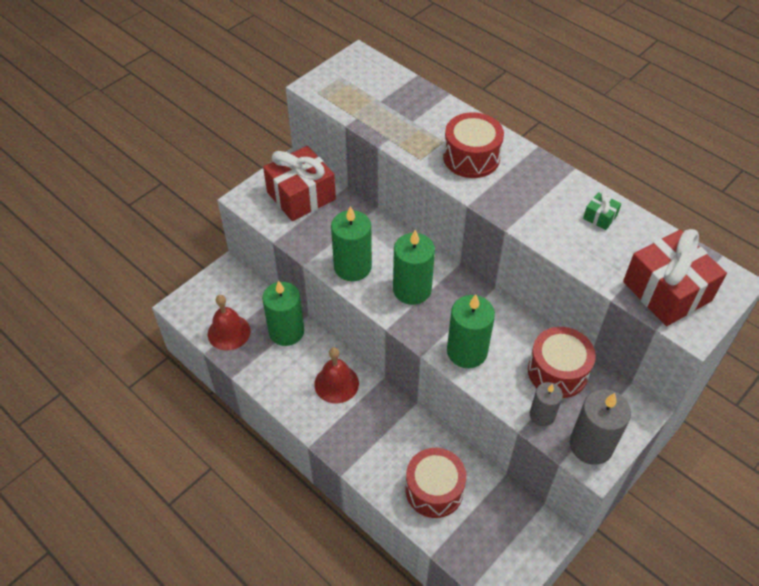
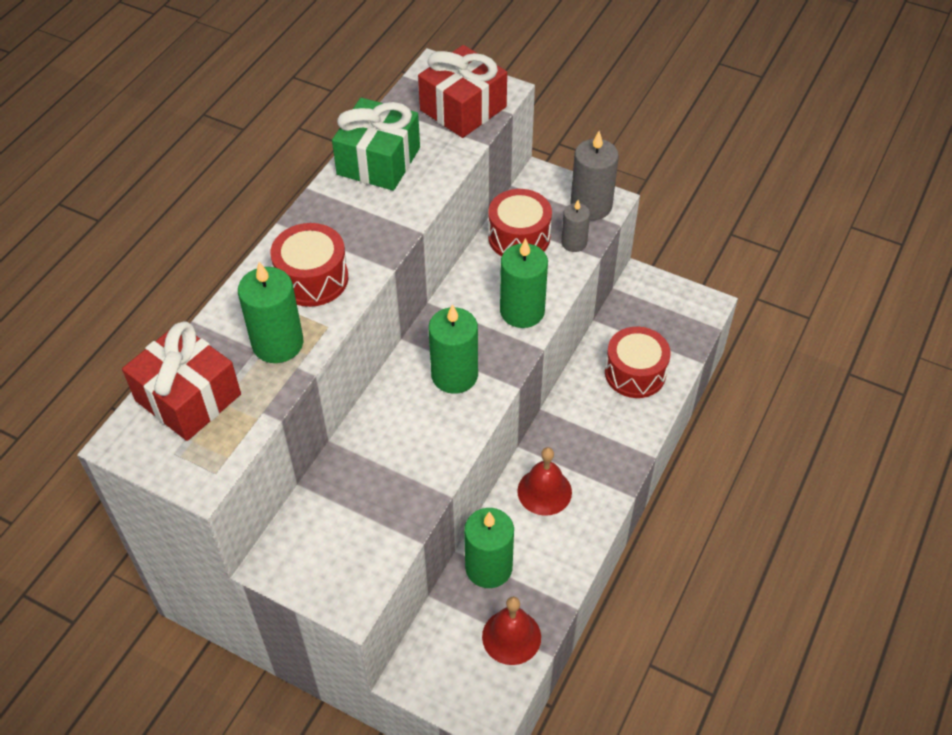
camera: 105 degrees left, 0 degrees up
red gift [263,146,336,221] -> red gift moved to [122,321,241,441]
green candle [331,206,372,281] -> green candle moved to [238,262,303,363]
green gift [583,191,621,230] -> green gift [332,98,420,191], size x2.34

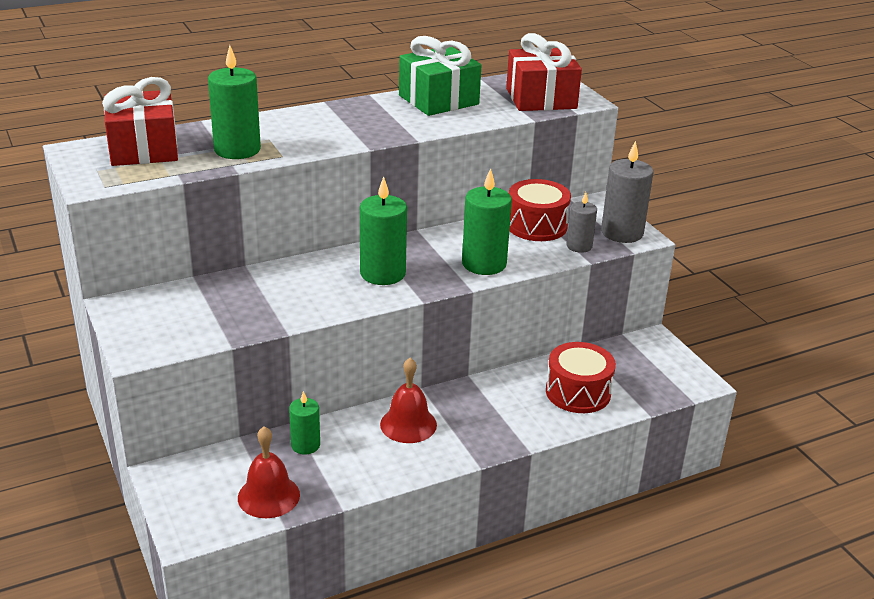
camera: 35 degrees right, 20 degrees down
red drum [271,223,348,307] -> none
green candle [464,508,514,588] -> green candle [289,391,320,455], size x0.60

